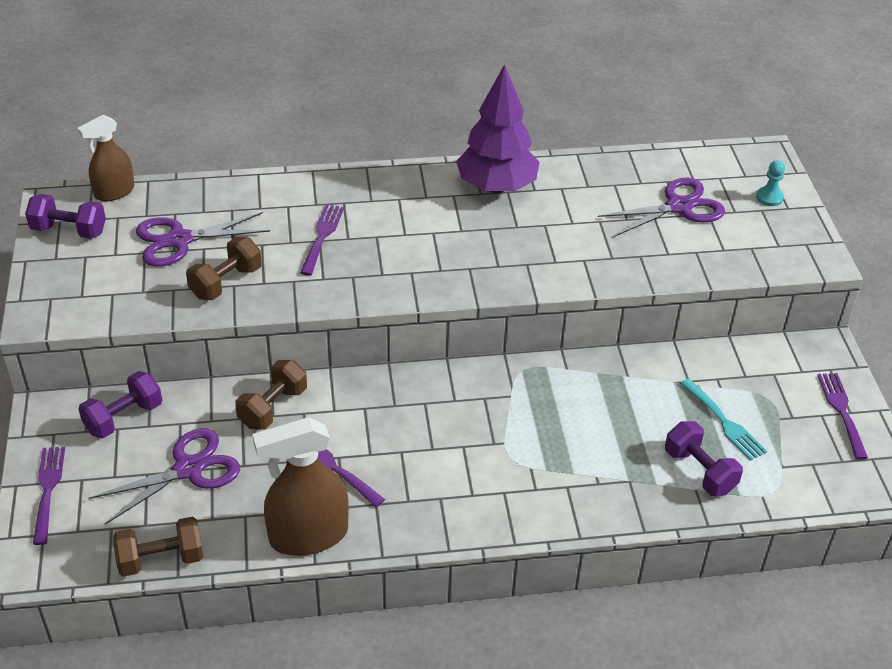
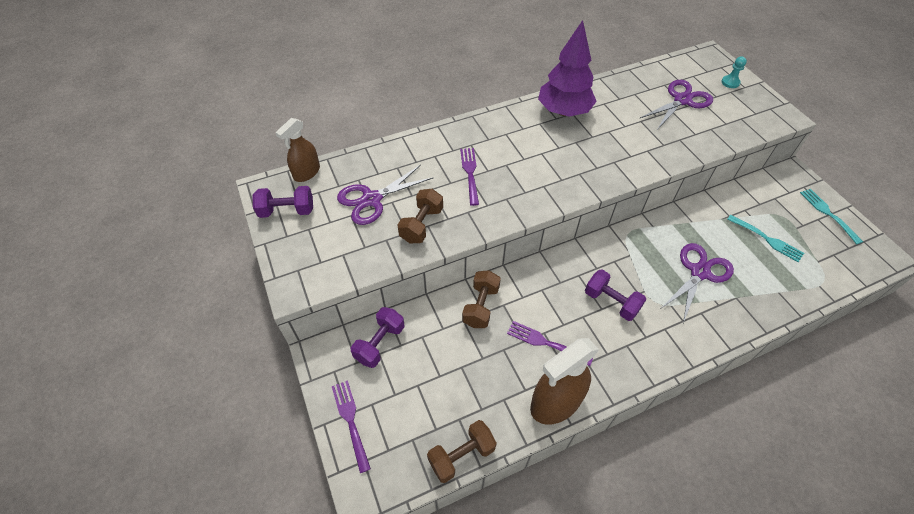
camera: 15 degrees left, 10 degrees up
purple scissors [89,428,240,525] -> purple scissors moved to [662,243,734,323]
purple dumbbell [665,421,743,496] -> purple dumbbell moved to [585,269,646,321]
purple fork [817,373,868,460] -> turquoise fork [800,189,863,245]

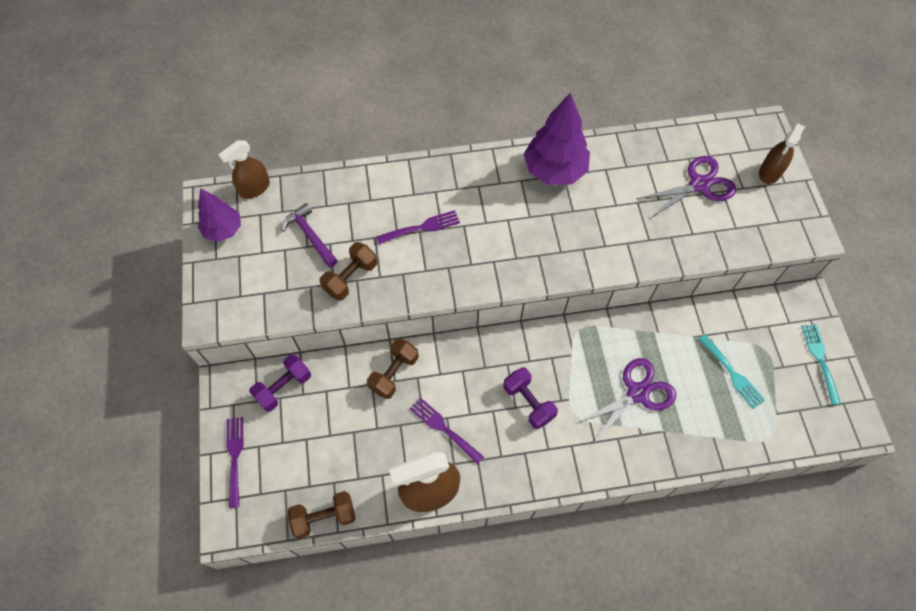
camera: 15 degrees right, 10 degrees up
purple dumbbell [252,186,313,218] -> purple tree [198,188,241,242]
purple scissors [337,165,434,225] -> purple hammer [281,203,338,268]
purple fork [460,148,479,206] -> purple fork turned 60 degrees clockwise [376,210,460,244]
turquoise pawn [721,56,747,88] -> brown spray bottle [759,123,805,184]

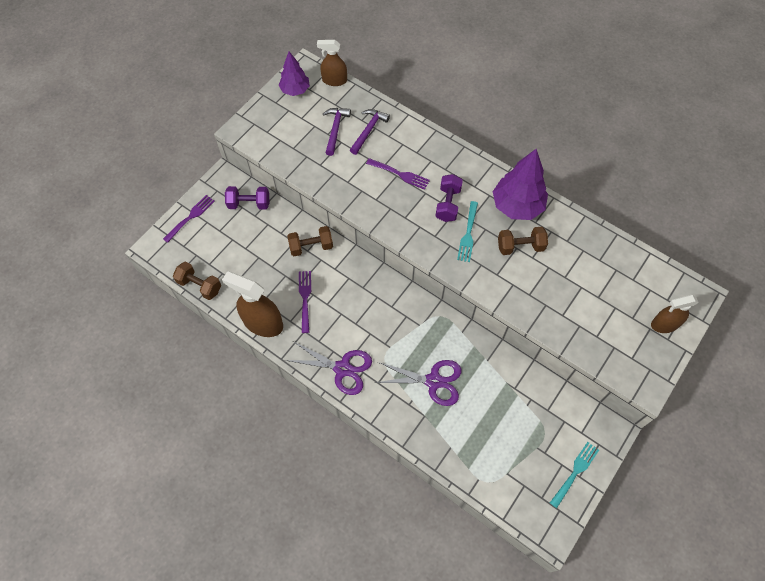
camera: 45 degrees right, 0 degrees up
brown dumbbell [320,242,377,301] -> brown dumbbell moved to [498,227,548,255]
purple dumbbell [503,367,558,429] -> purple dumbbell moved to [436,174,463,222]
purple scissors [637,156,736,219] -> purple scissors moved to [285,341,372,395]
turquoise fork [699,334,766,409] -> turquoise fork moved to [457,201,478,262]
none -> purple hammer [350,109,390,155]

